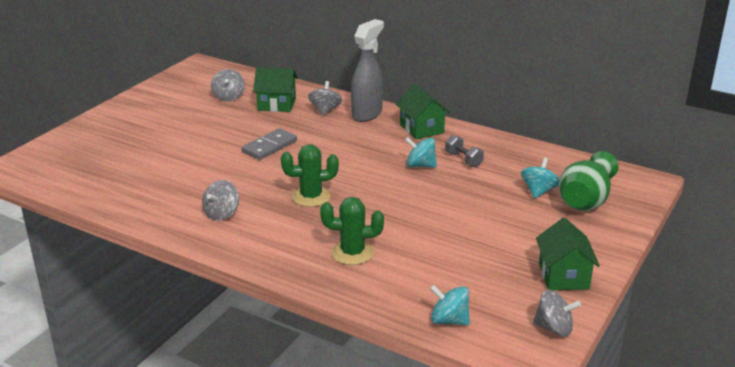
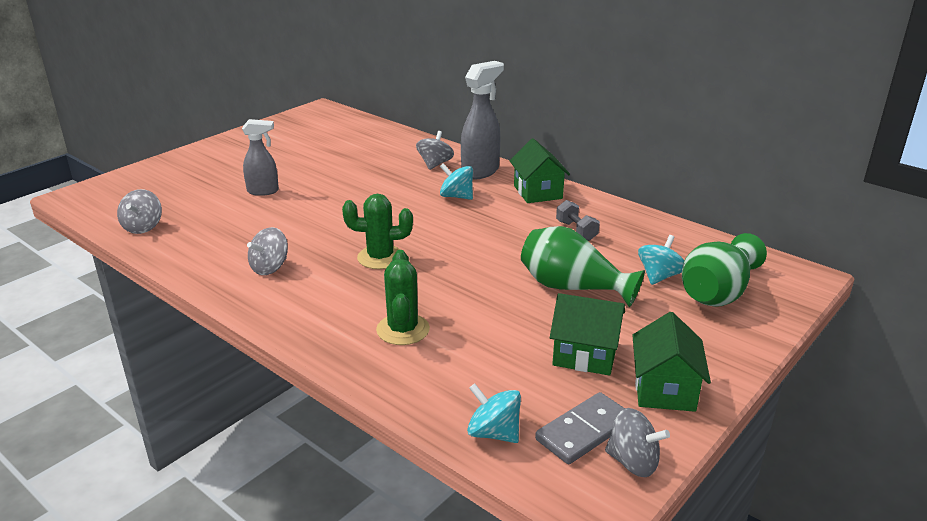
camera: 10 degrees right, 0 degrees up
grey spinning top [211,69,245,102] -> grey spinning top moved to [117,189,162,234]
grey domino [241,128,297,160] -> grey domino moved to [535,392,625,464]
green house [253,67,298,112] -> green house moved to [550,293,625,376]
green cactus [320,197,384,265] -> green cactus turned 75 degrees clockwise [376,250,430,345]
turquoise spinning top [405,137,437,168] -> turquoise spinning top moved to [440,163,473,200]
none -> grey spray bottle [242,119,279,196]
none -> green vase [521,226,645,308]

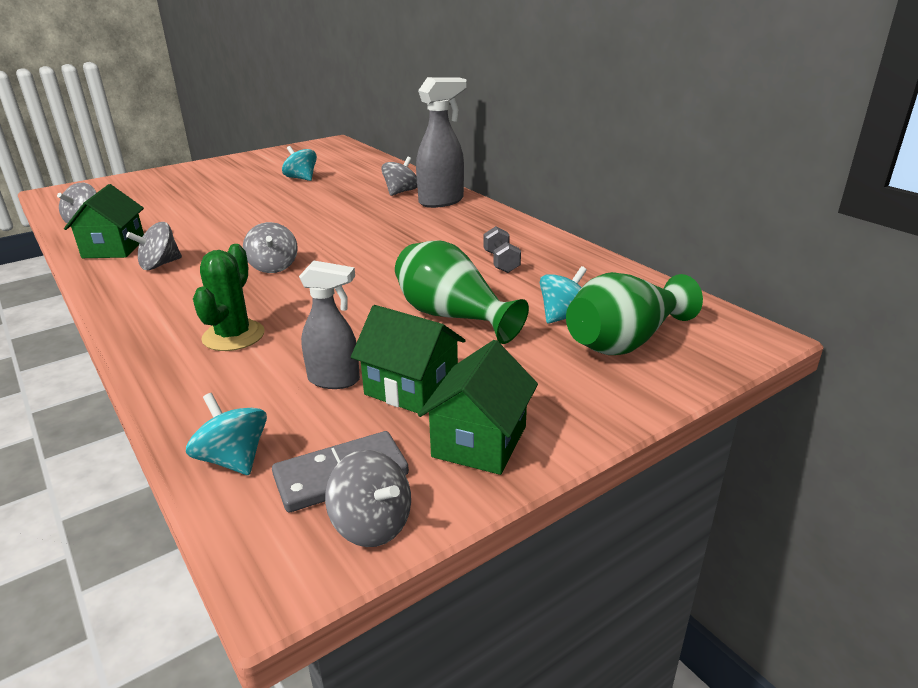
camera: 15 degrees right, 0 degrees up
grey spray bottle [242,119,279,196] -> grey spray bottle moved to [299,261,360,389]
green cactus [342,194,413,269] -> grey spinning top [243,222,298,273]
turquoise spinning top [440,163,473,200] -> turquoise spinning top moved to [282,146,317,181]
green house [510,138,570,203] -> green house moved to [64,184,144,258]

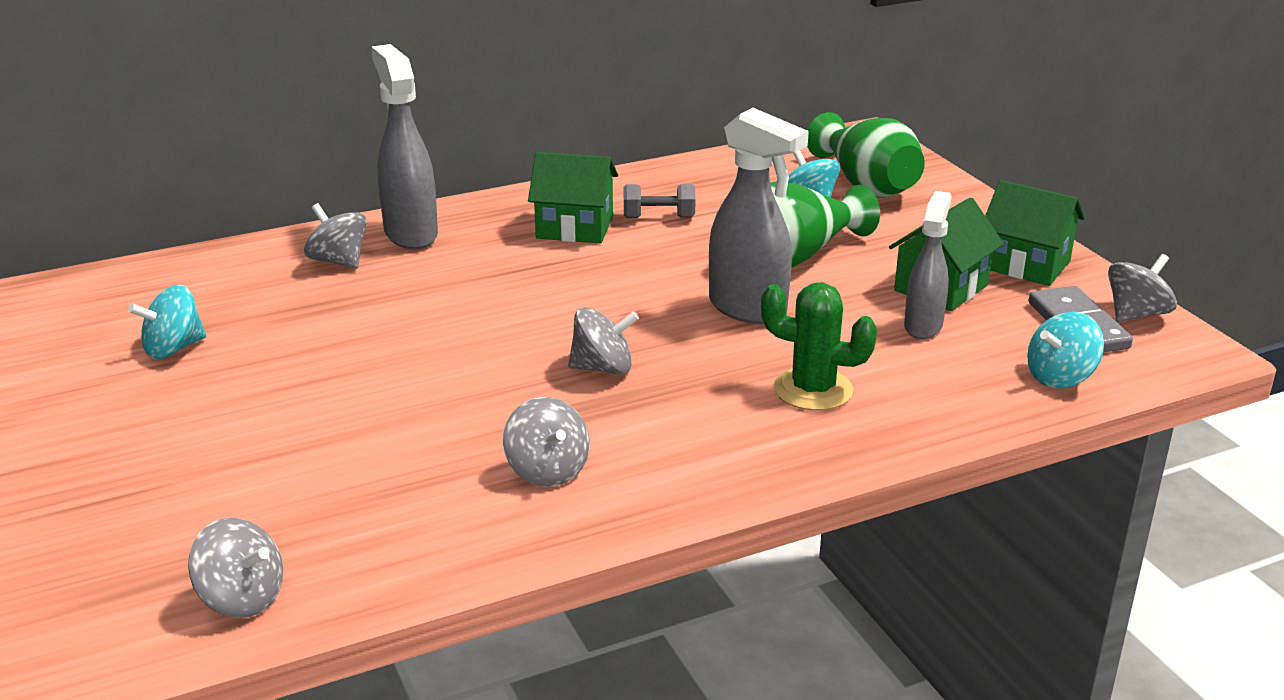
camera: 80 degrees left, 0 degrees up
green house [64,184,144,258] -> green house moved to [528,152,618,244]
none -> grey spray bottle [709,108,809,325]

